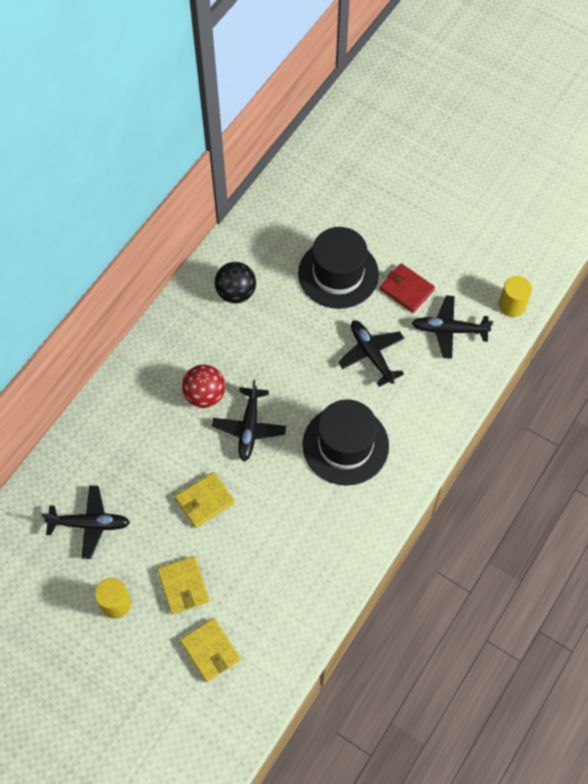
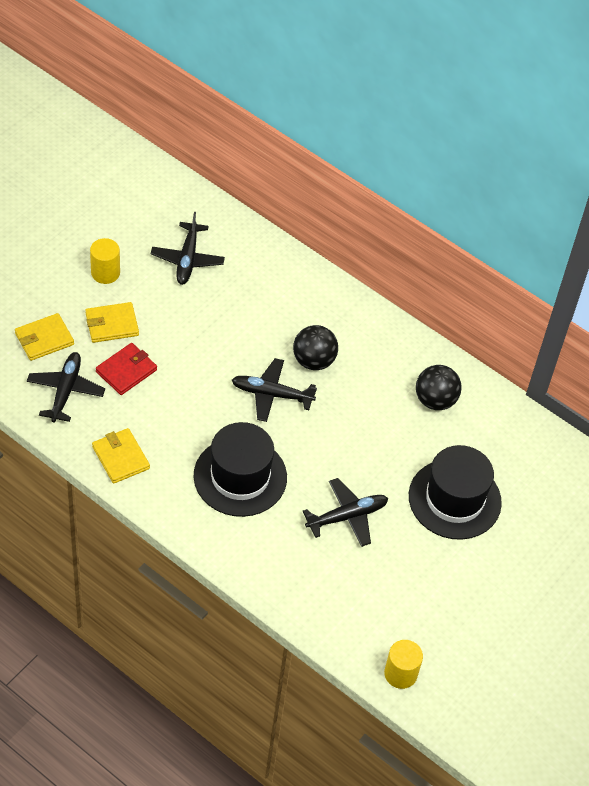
camera: 90 degrees right, 10 degrees down
yellow wallet [175,472,235,528] -> yellow wallet moved to [92,428,150,484]
red ball [182,365,225,408] -> black ball [293,325,338,370]
red wallet [380,263,435,313] -> red wallet moved to [96,343,157,395]
black plane [412,295,493,359] -> black plane moved to [27,352,105,423]

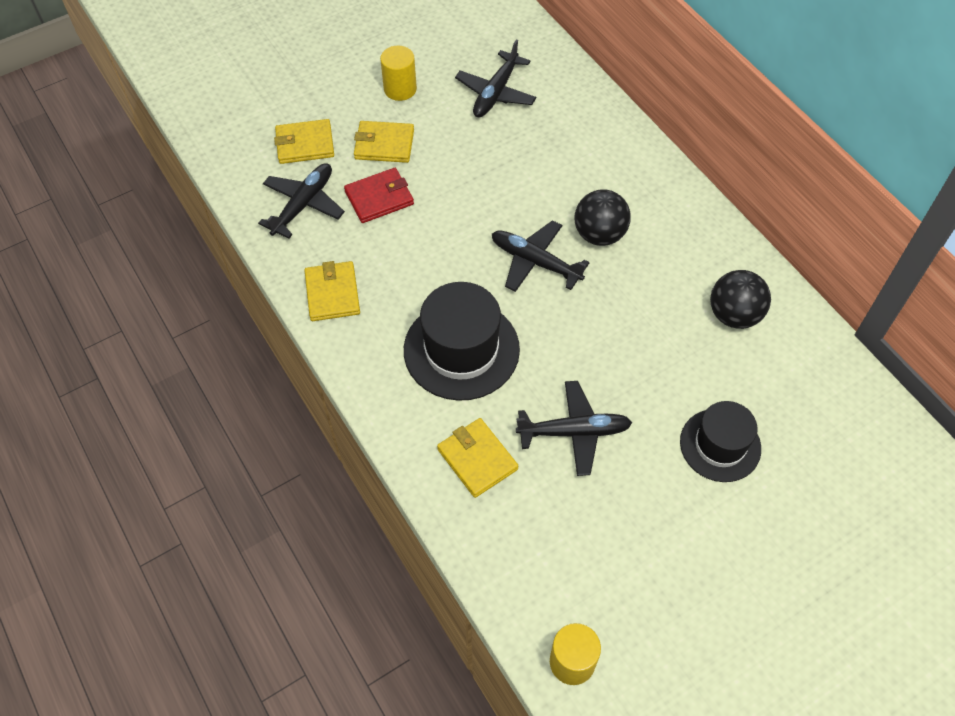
camera: 25 degrees right, 5 degrees up
black hat [409,445,502,540] -> black hat [680,401,761,482], size x0.66
none -> yellow wallet [437,418,518,498]

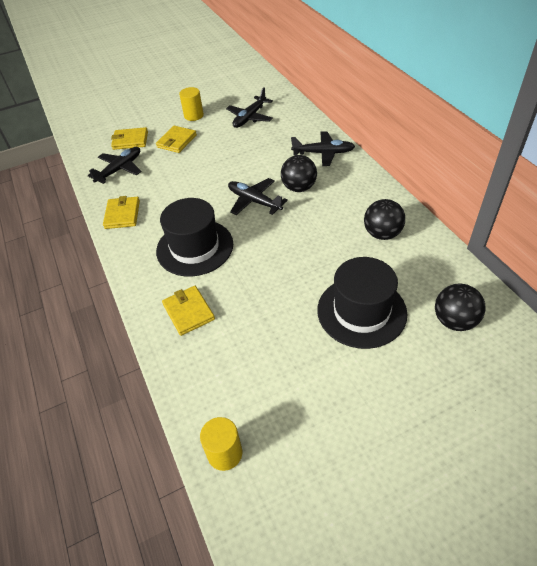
camera: 10 degrees right, 10 degrees down
red wallet [344,168,414,223] -> none
yellow wallet [354,121,414,163] -> yellow wallet turned 75 degrees counterclockwise [156,126,197,153]
black plane [516,381,632,476] -> black plane moved to [291,131,355,166]
black hat [680,401,761,482] -> black hat [317,257,408,349], size x1.52
none -> black ball [435,284,486,331]

